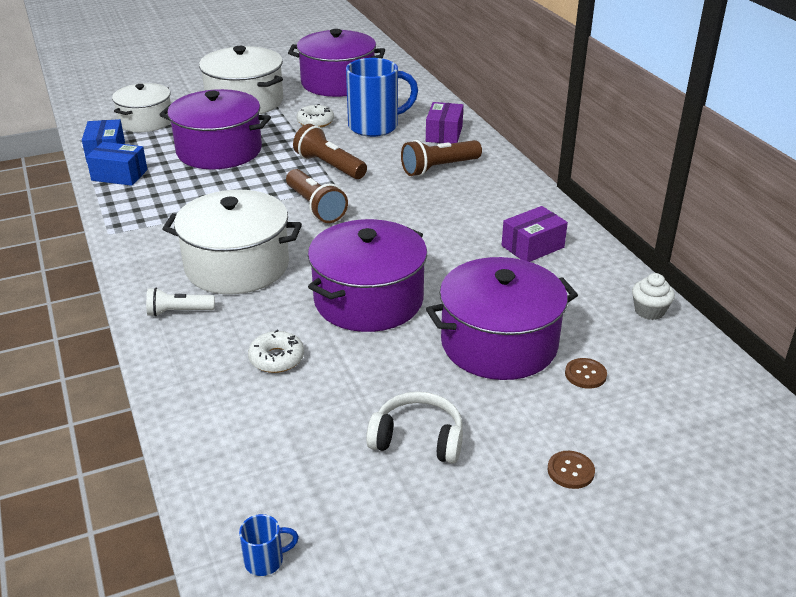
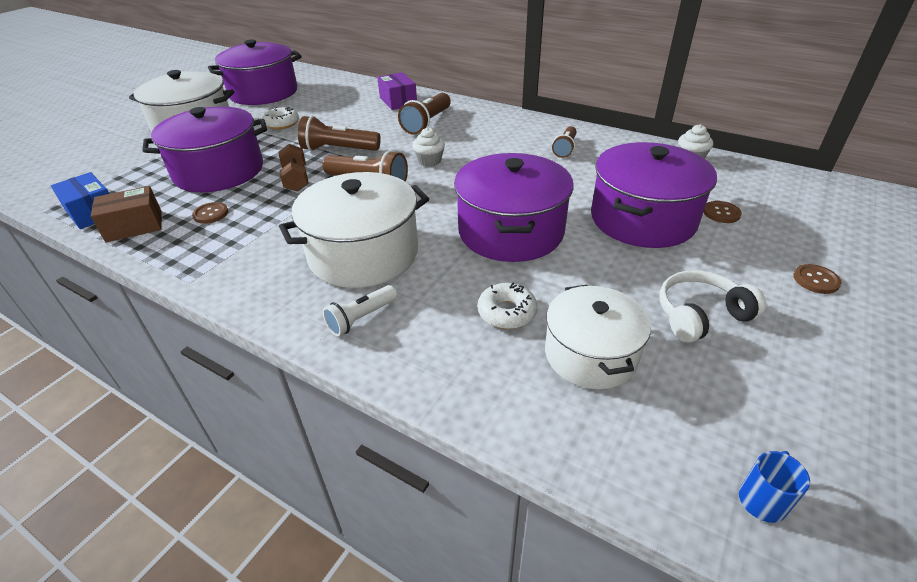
camera: 35 degrees left, 5 degrees up
blue box [86,142,147,186] -> brown box [91,186,162,242]
white pot [112,83,171,132] -> white pot moved to [545,285,651,389]
blue mug [346,58,418,137] -> none
purple box [502,206,568,262] -> brown flashlight [552,126,577,158]
none -> brown button [192,202,228,224]
none -> brown dumbbell [279,144,308,192]
none -> white cupcake [412,127,445,167]

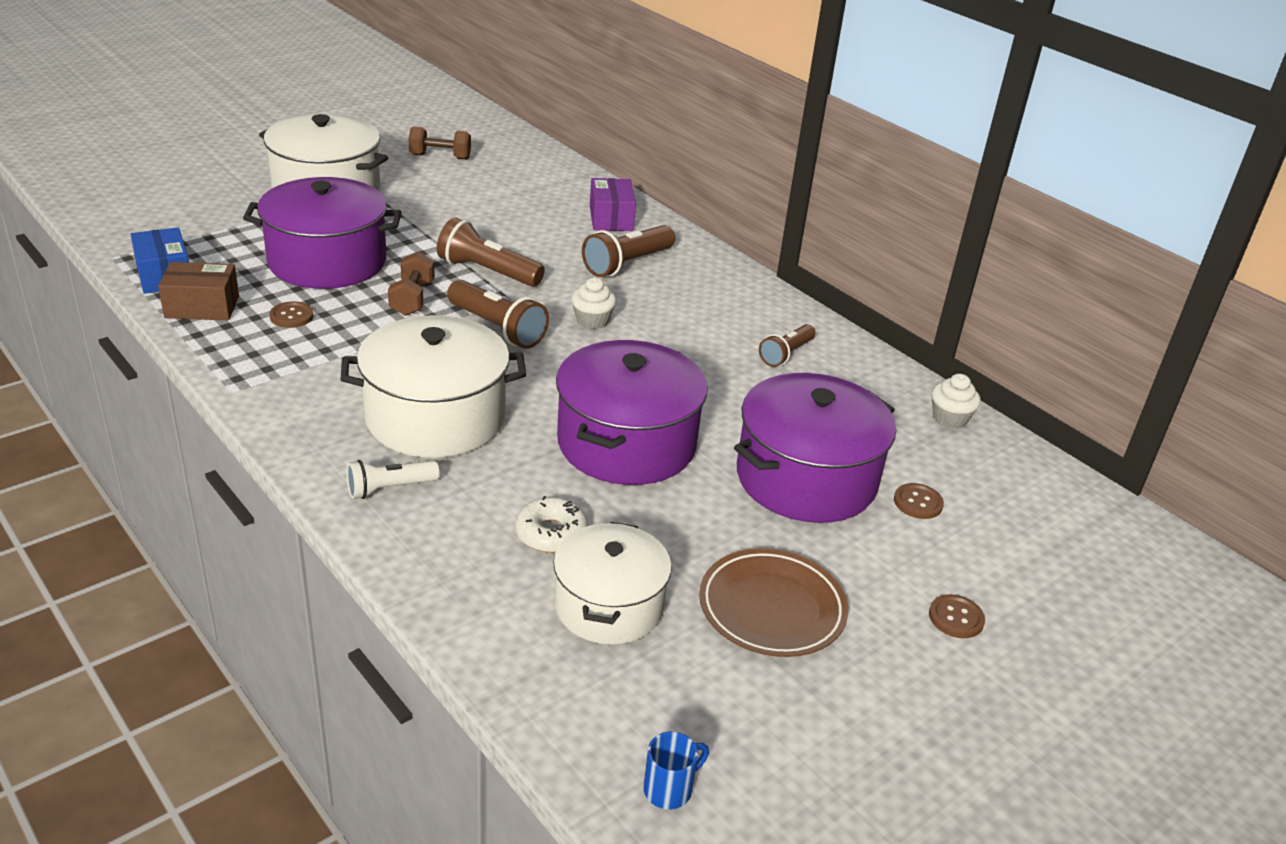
camera: 15 degrees right, 5 degrees down
purple pot [208,39,302,105] -> brown dumbbell [408,126,471,160]
white donut [262,107,299,129] -> none
white headphones [659,270,766,343] -> brown plate [699,548,848,657]

